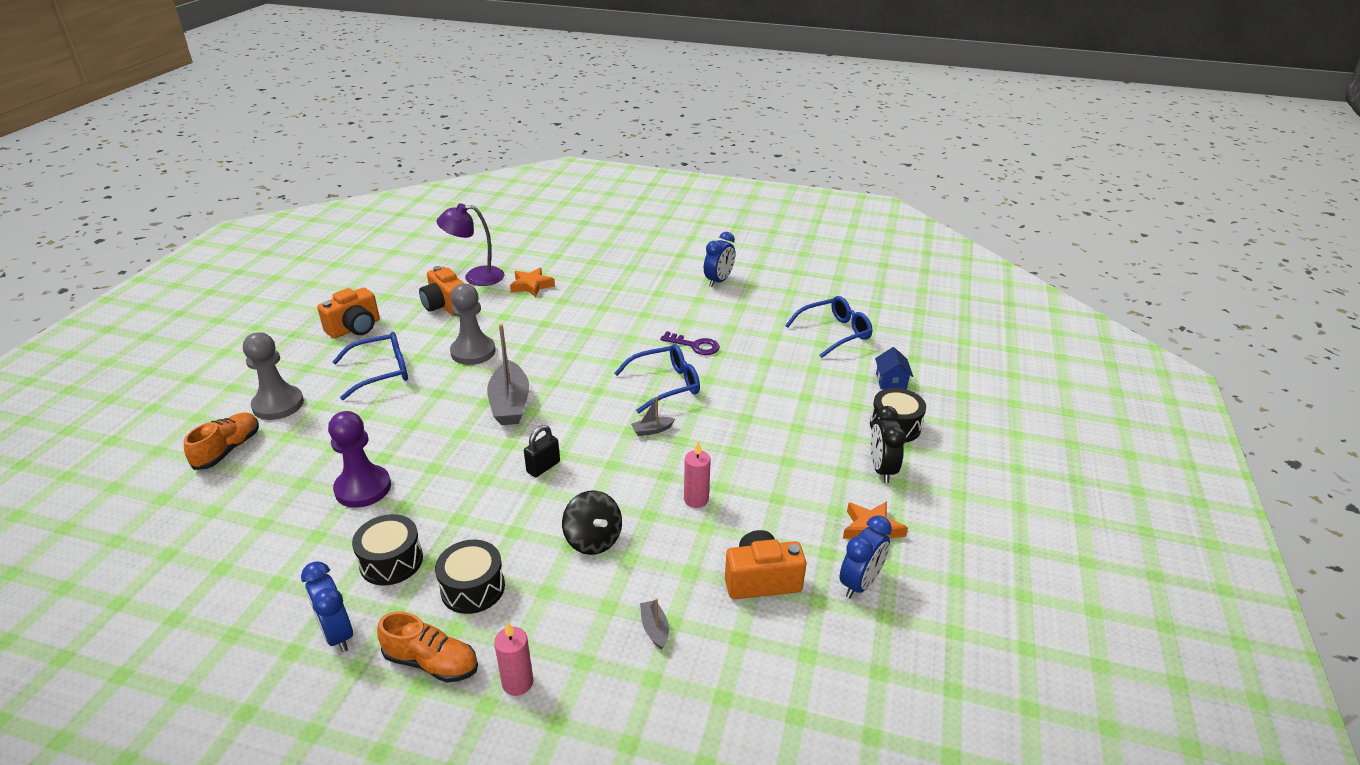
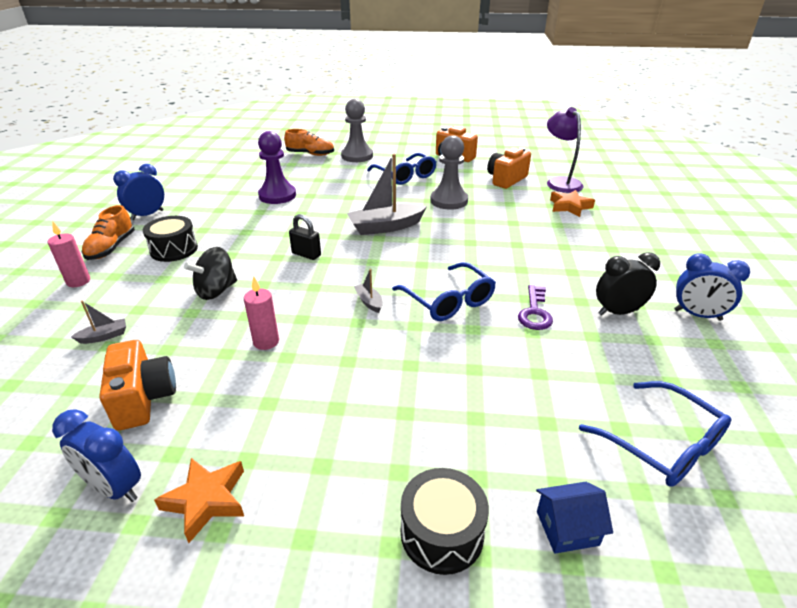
camera: 80 degrees right, 0 degrees up
black drum [352,514,423,585] -> none
black clock [870,406,906,483] -> black clock moved to [596,252,660,316]

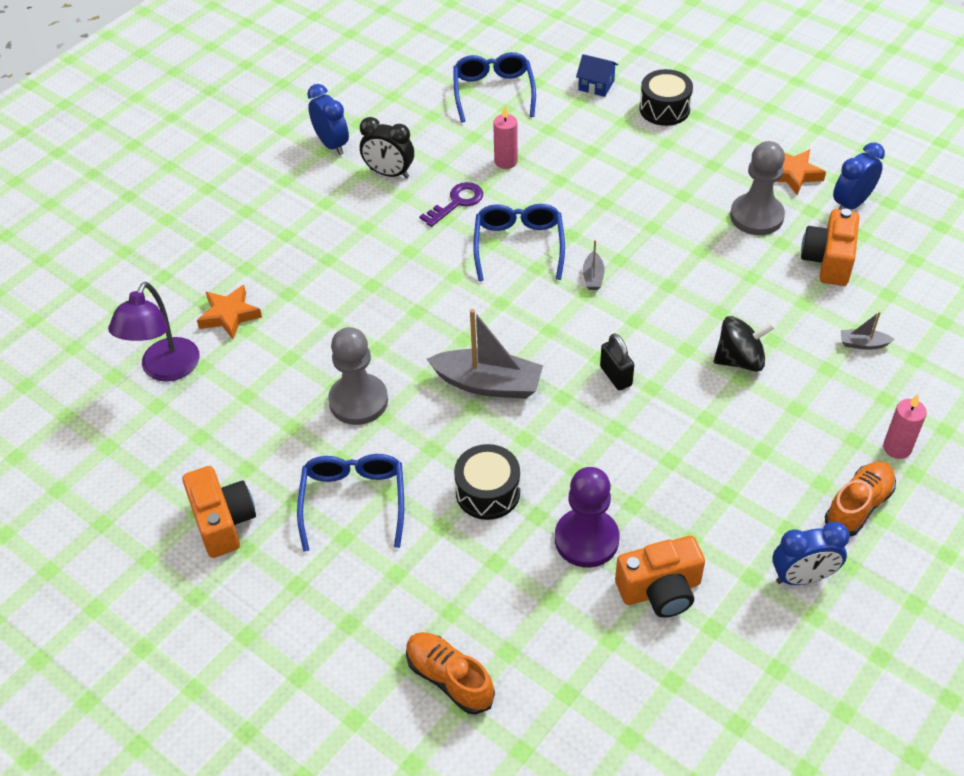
camera: 145 degrees left, 15 degrees up
blue clock [52,409,141,502] -> blue clock turned 105 degrees counterclockwise [833,142,885,210]
black drum [143,216,198,262] -> black drum moved to [454,444,520,520]
pink candle [244,276,279,350] -> pink candle moved to [493,106,518,169]
grey pawn [341,99,373,162] -> grey pawn moved to [730,141,785,235]
orange camera [487,147,531,189] -> orange camera moved to [615,536,705,618]

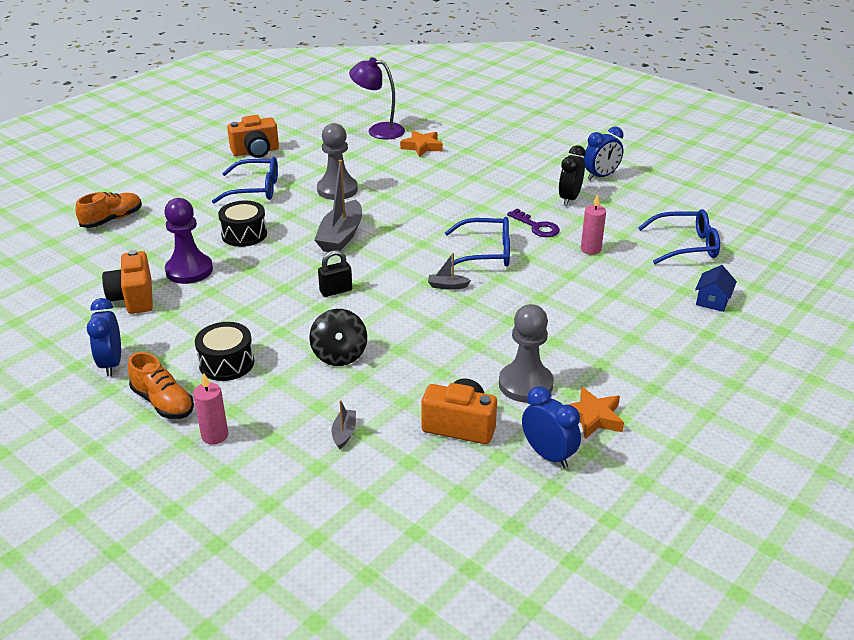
camera: 90 degrees right, 15 degrees down
black drum [639,69,693,126] -> black drum moved to [195,322,254,381]

